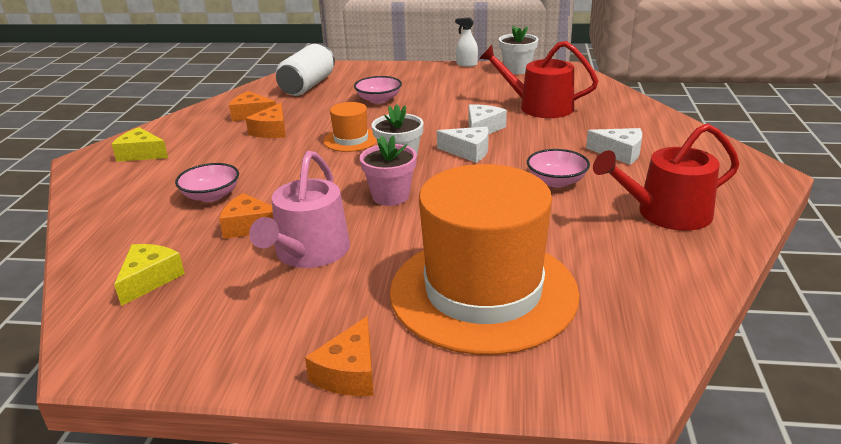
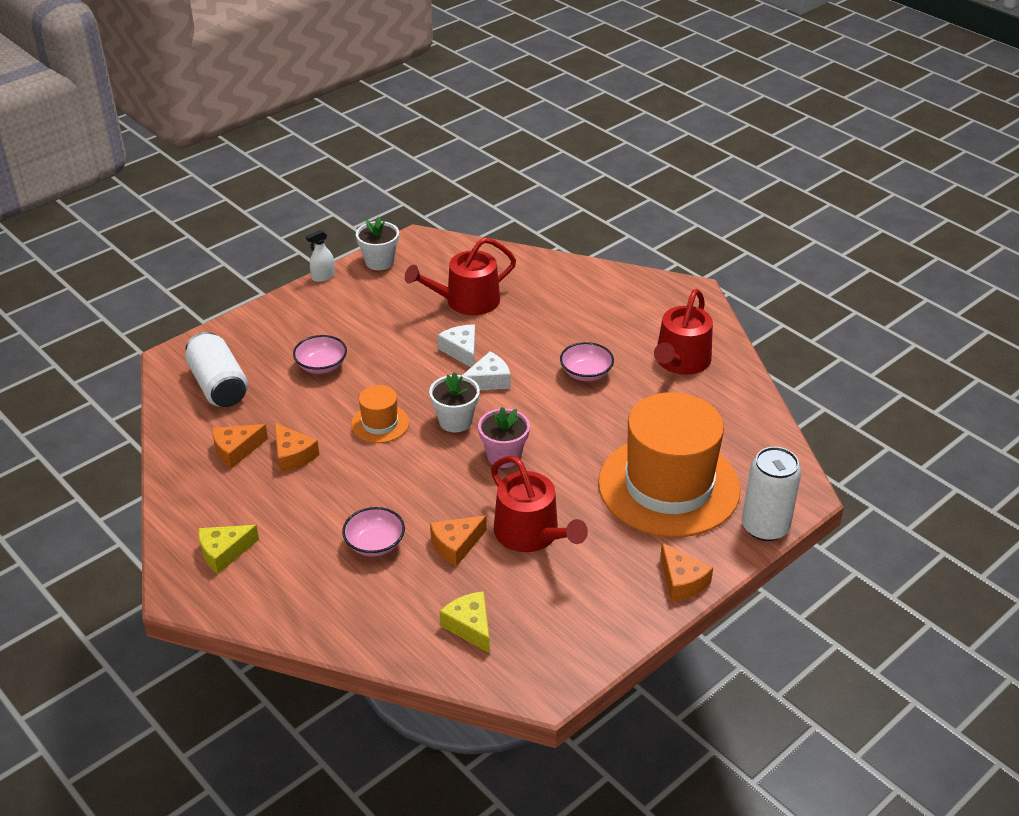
camera: 50 degrees left, 10 degrees up
pink watering can [249,151,350,268] -> red watering can [491,456,588,552]
white cheese [586,128,642,165] -> none
none -> white can [742,447,801,541]

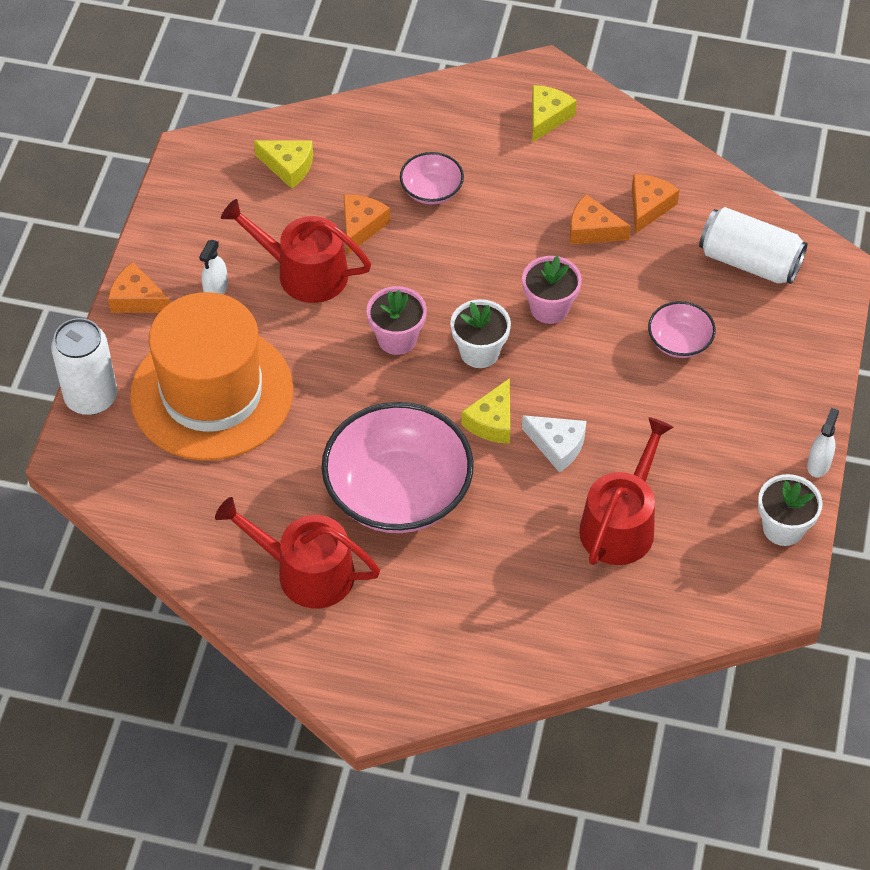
camera: 145 degrees right, 15 degrees up
orange hat [351,385,409,443] -> pink flower pot [522,256,582,324]
white cheese [462,352,511,390] -> yellow cheese [461,378,510,444]
pink bowl [560,342,614,381] -> pink bowl [321,402,474,533], size x2.13
red watering can [654,289,713,375] -> red watering can turned 60 degrees counterclockwise [215,497,380,609]
none -> white spray bottle [199,240,228,295]

